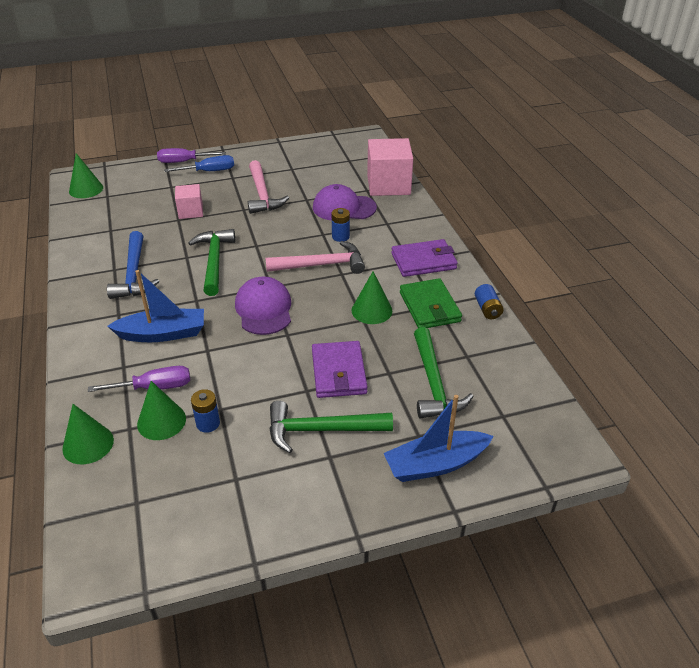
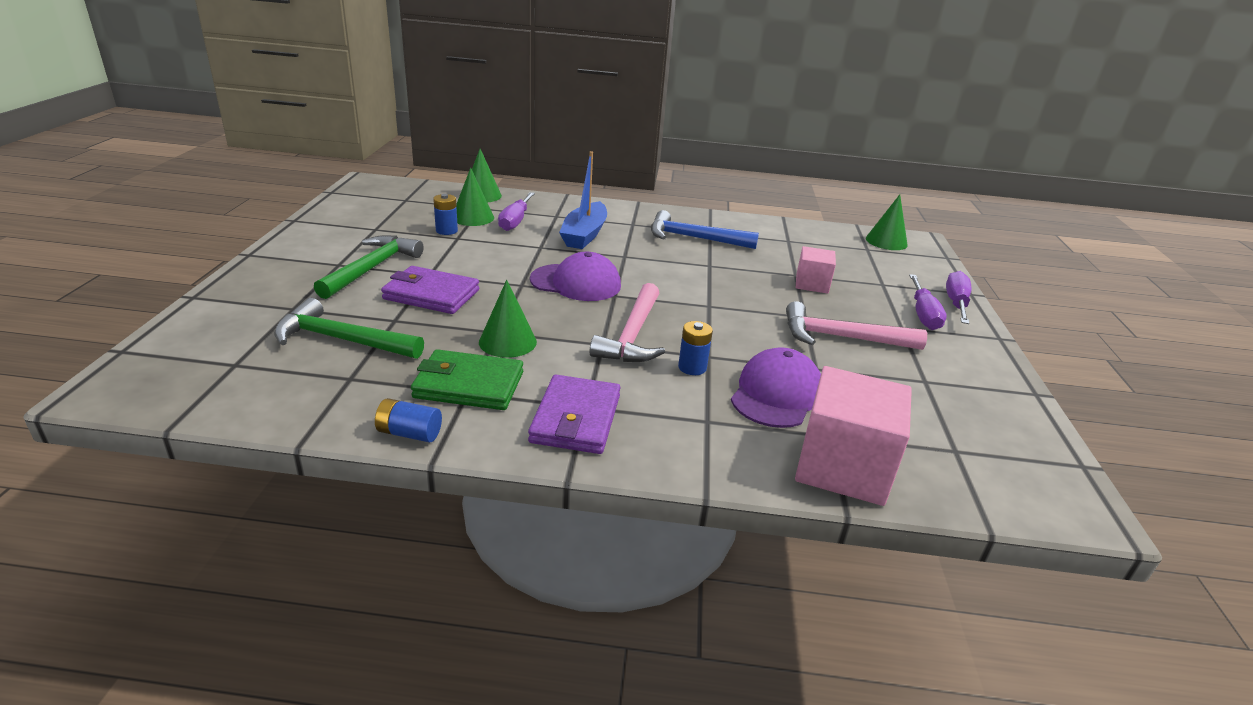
camera: 110 degrees right, 10 degrees down
blue screwdriver [164,155,234,172] -> purple screwdriver [909,274,947,330]
green hammer [188,229,235,296] -> none
blue boat [384,395,493,482] -> none

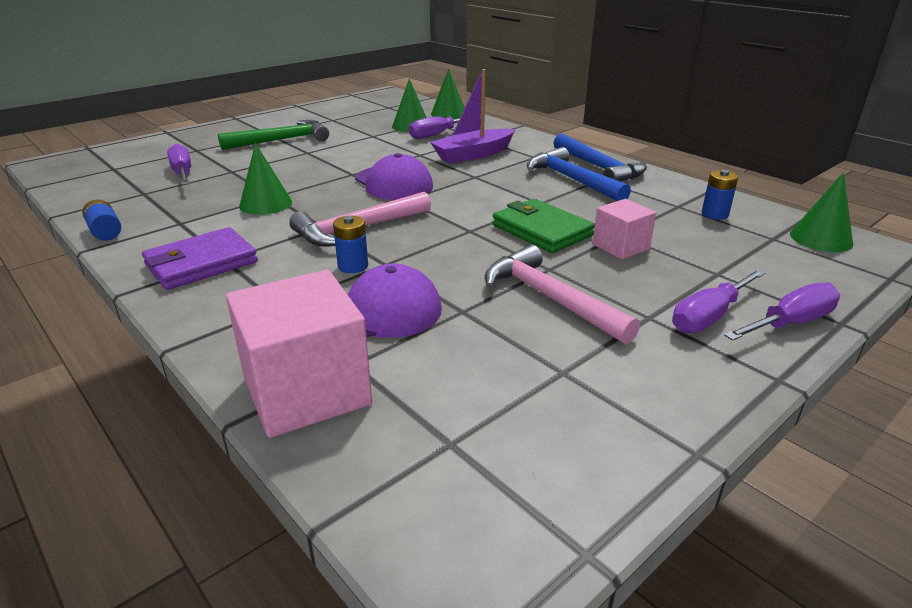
camera: 45 degrees right, 0 degrees up
green hammer [274,298,424,359] -> purple screwdriver [167,144,191,185]
purple wallet [381,266,479,314] -> none
green wallet [411,349,523,410] -> green wallet moved to [493,199,595,253]
blue battery [433,194,458,235] -> blue battery moved to [702,170,738,220]
blue boat [559,151,607,249] -> purple boat [430,69,515,164]
none -> blue hammer [553,133,647,182]

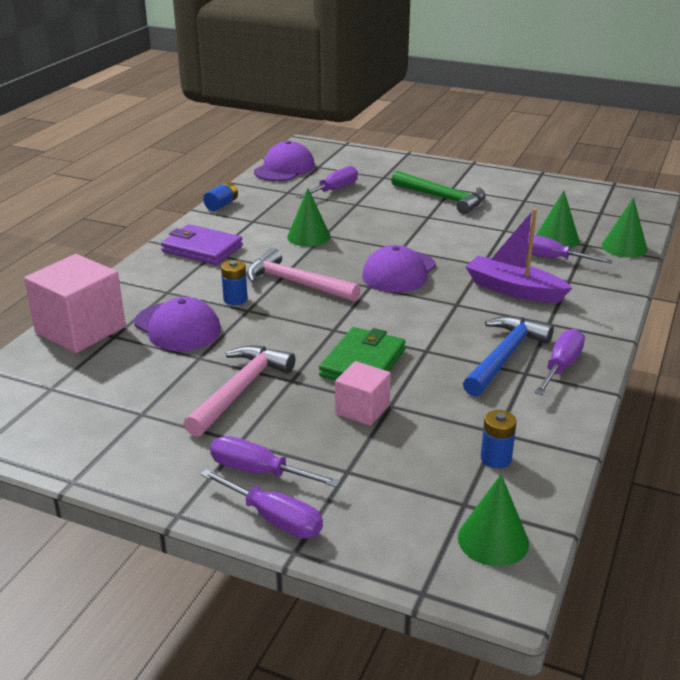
camera: 65 degrees right, 0 degrees up
blue hammer [553,133,647,182] -> purple screwdriver [535,329,585,395]
none -> purple cap [254,141,315,181]

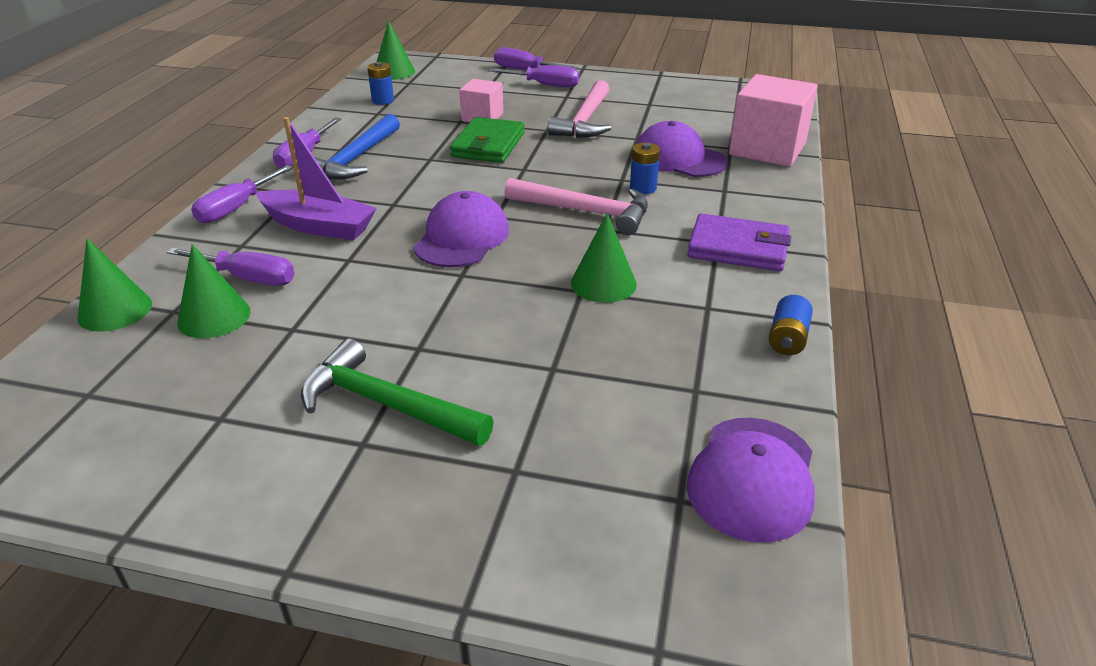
camera: 170 degrees right, 5 degrees up
purple screwdriver [296,166,358,199] -> purple screwdriver moved to [191,165,293,223]

